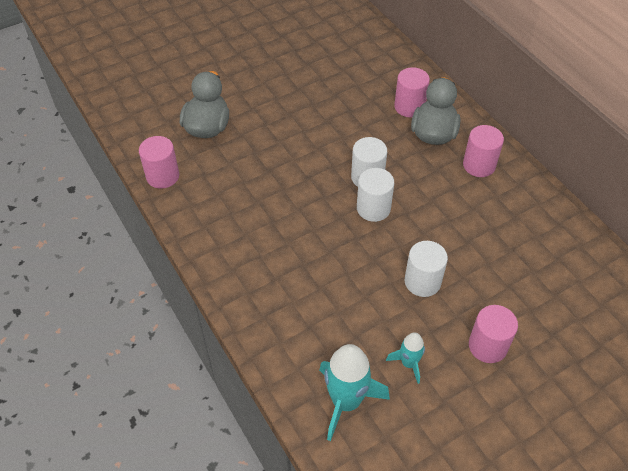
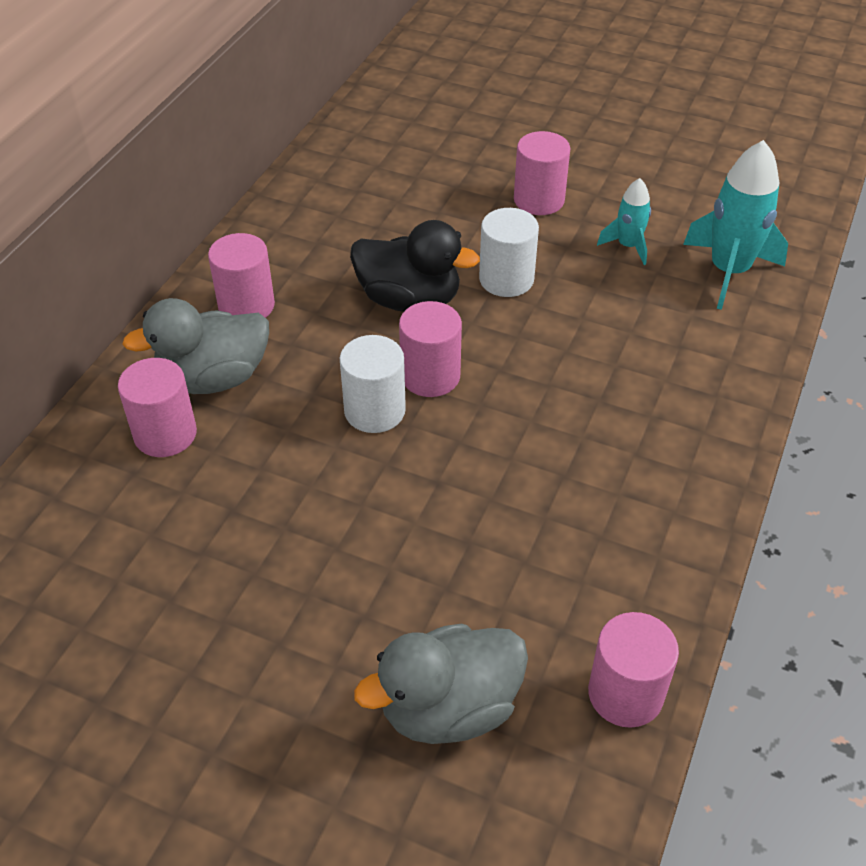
camera: 125 degrees left, 5 degrees down
white cylinder [357,168,394,222] -> pink cylinder [399,301,462,397]
none -> black duck [350,220,480,312]

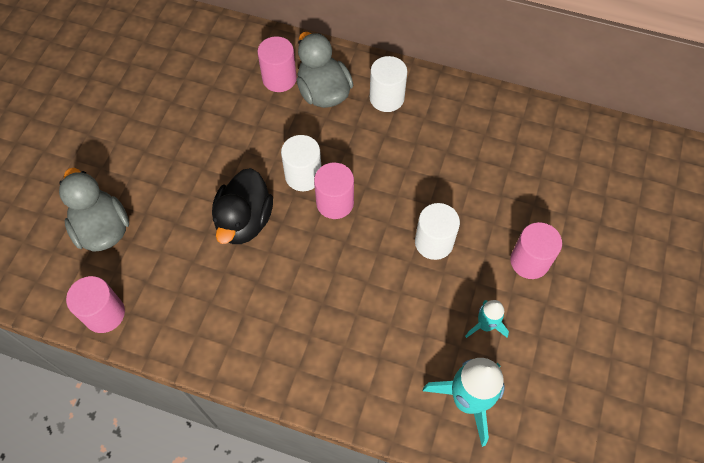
camera: 85 degrees right, 15 degrees up
pink cylinder [208,233,275,318] -> white cylinder [370,56,407,112]
black duck [350,220,480,312] -> black duck moved to [212,168,273,244]

